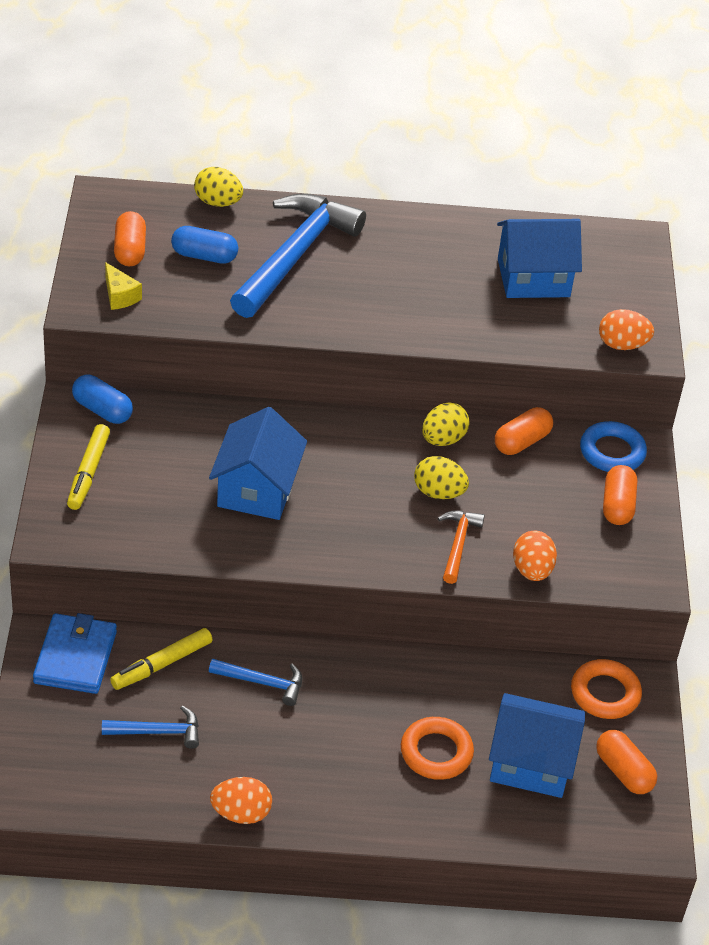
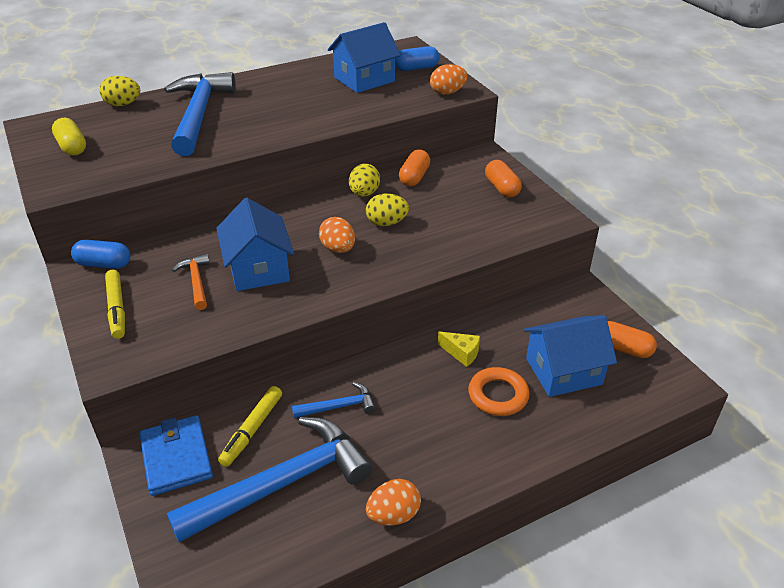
camera: 25 degrees left, 5 degrees down
blue hammer [102,706,199,749] -> blue hammer [167,417,373,542], size x2.18
yellow cheese [105,262,142,310] -> yellow cheese moved to [438,332,480,367]
orange capsule [114,211,146,266] -> yellow capsule [52,118,86,156]
blue capsule [171,226,238,264] -> blue capsule moved to [395,46,440,71]
orange hammer [438,511,485,584] -> orange hammer moved to [172,254,210,310]
orange egg [513,530,557,581] -> orange egg moved to [319,217,355,253]
orange ring [571,659,642,719] -> none
blue ring [580,421,647,472] -> none

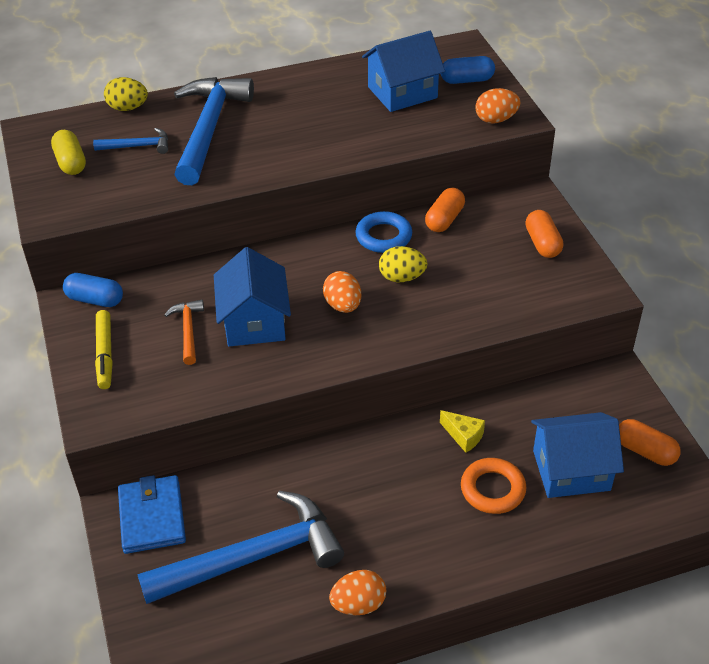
camera: 10 degrees right, 5 degrees up
yellow marker [218,386,282,467] -> none
blue hammer [292,382,376,418] -> blue hammer moved to [93,128,168,154]
yellow egg [349,164,380,197] -> blue ring [355,211,412,253]

